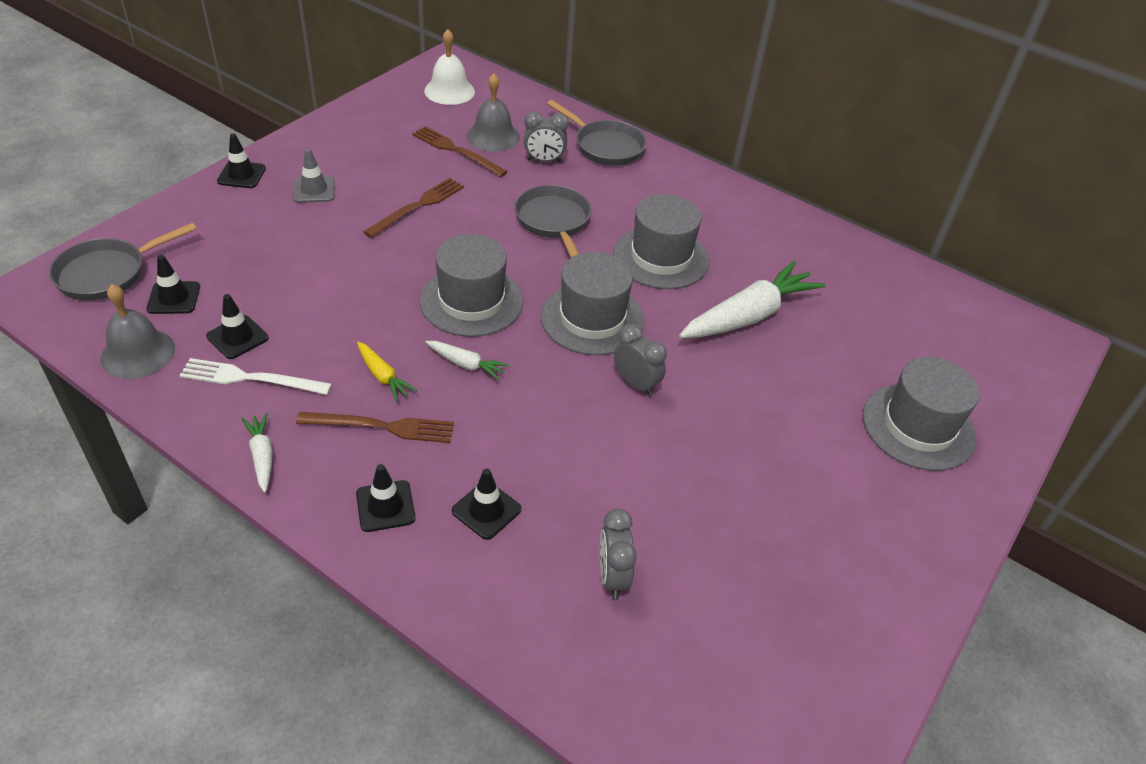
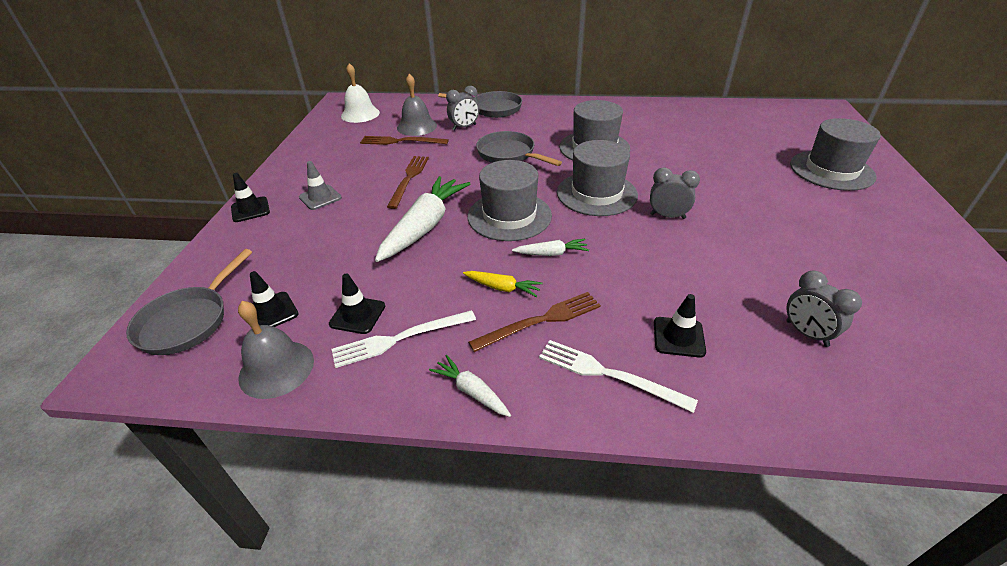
camera: 25 degrees left, 5 degrees down
black traffic cone [356,464,416,532] -> white fork [539,340,698,413]
white carrot [679,261,825,338] -> white carrot moved to [375,176,470,262]

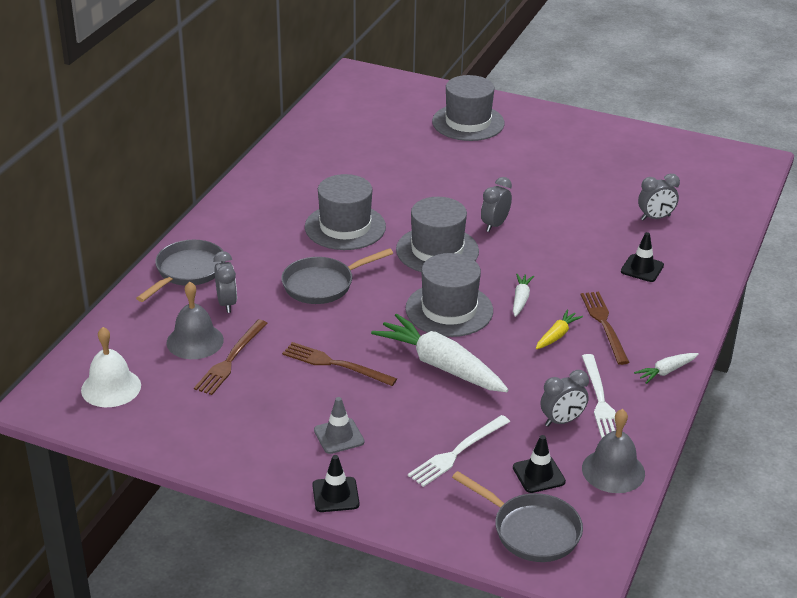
camera: 75 degrees left, 5 degrees down
black traffic cone [329,274,385,334] -> grey clock [541,370,589,426]
white fork [539,340,698,413] -> white fork moved to [408,415,510,487]

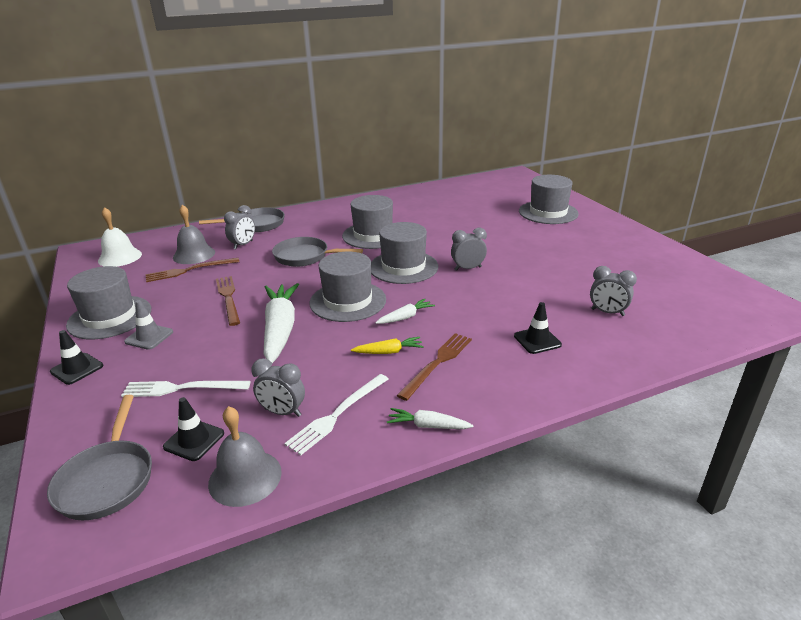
camera: 45 degrees right, 5 degrees down
none -> grey hat [66,266,151,339]

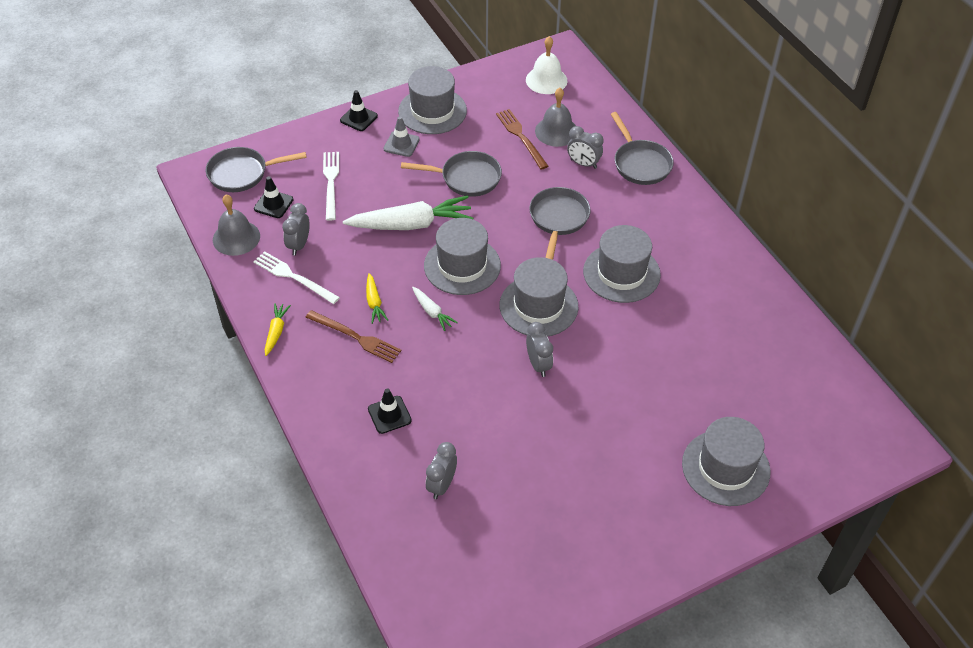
camera: 85 degrees right, 20 degrees up
brown fork [216,276,240,326] -> grey pan [401,151,502,197]
white carrot [387,408,474,429] -> yellow carrot [265,303,291,356]

